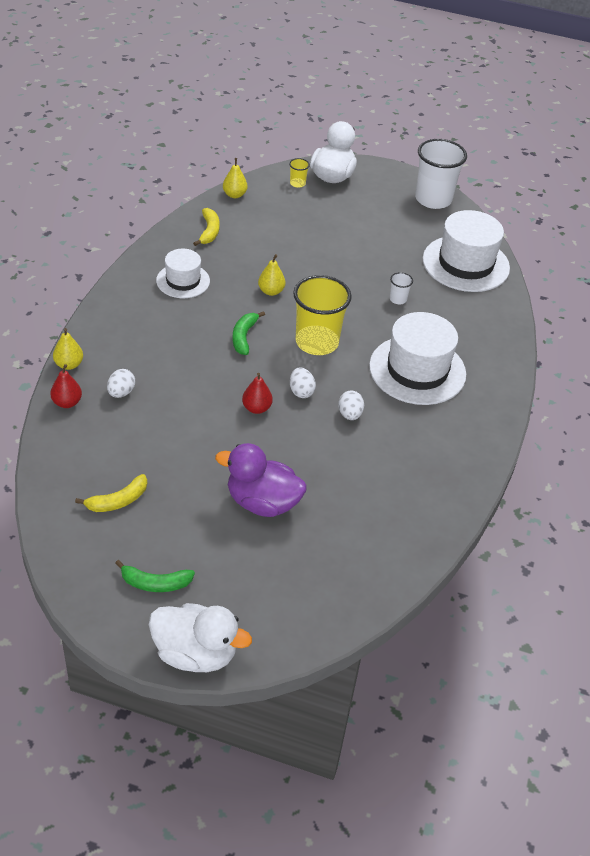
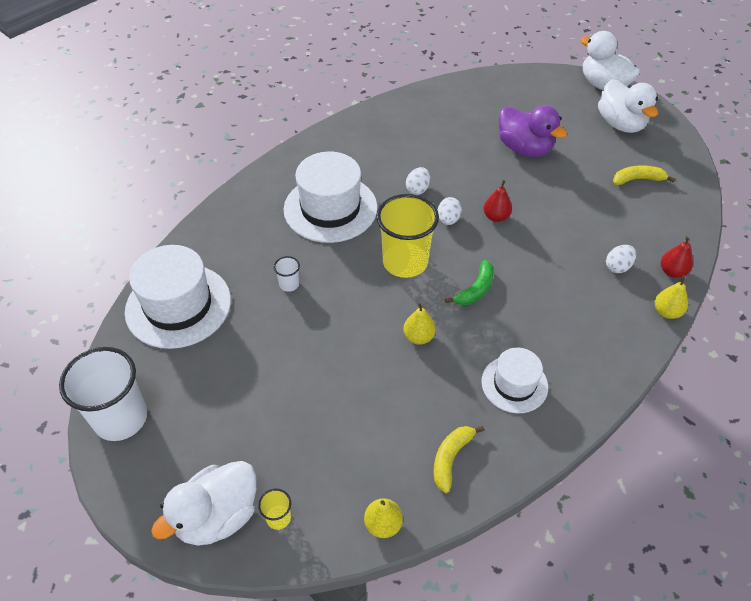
camera: 150 degrees left, 5 degrees up
green banana [115,560,195,592] -> white duck [598,79,658,133]

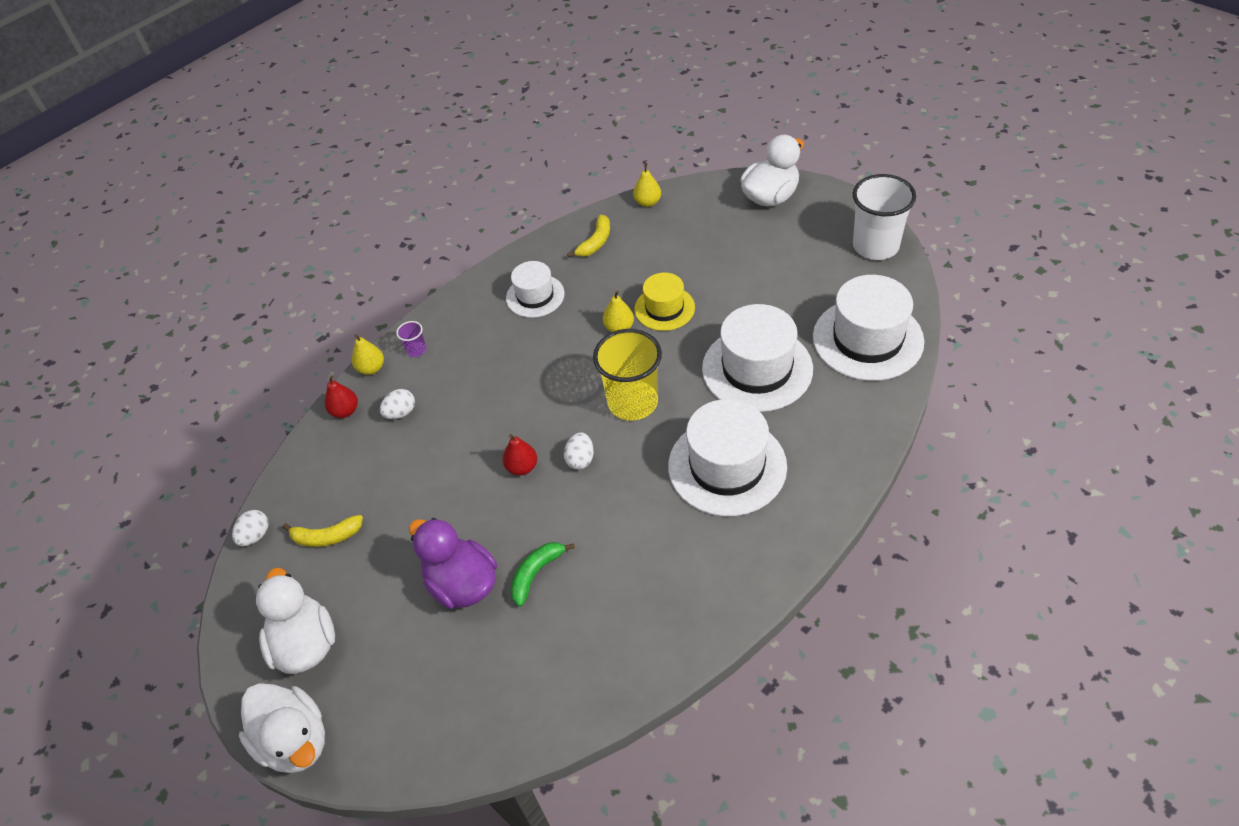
camera: 175 degrees left, 0 degrees up
yellow cup [258,489,291,530] -> none
white cup [274,256,300,292] -> white hat [702,304,813,412]
white egg [406,167,430,195] -> white egg moved to [232,510,269,546]
green banana [445,260,494,305] -> green banana moved to [510,542,575,607]
none -> purple cup [396,321,426,357]
none -> yellow hat [634,272,695,331]

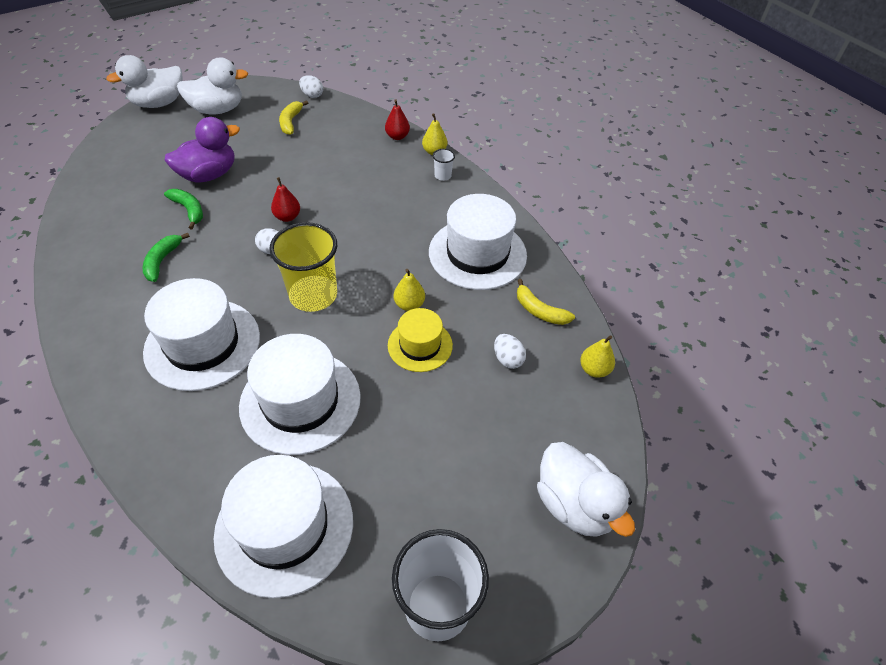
camera: 95 degrees right, 0 degrees up
white egg [380,389,415,419] -> white egg moved to [494,334,526,369]
purple cup [396,321,426,357] -> white cup [433,149,455,181]
white hat [506,261,565,318] -> white hat [429,194,527,290], size x1.71
none -> green banana [143,233,190,282]

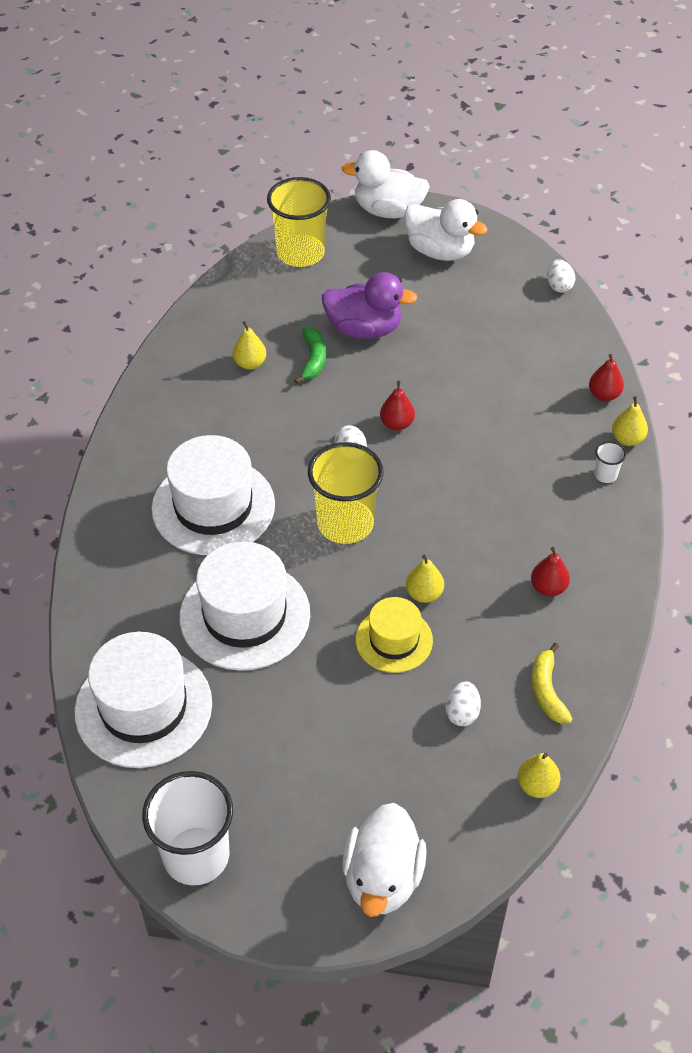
camera: 45 degrees right, 0 degrees up
green banana [143,233,190,282] -> none
yellow banana [279,100,308,135] -> none
white hat [429,194,527,290] -> red pear [531,547,570,597]
none -> yellow pear [233,321,266,370]
none -> yellow cup [267,177,331,267]

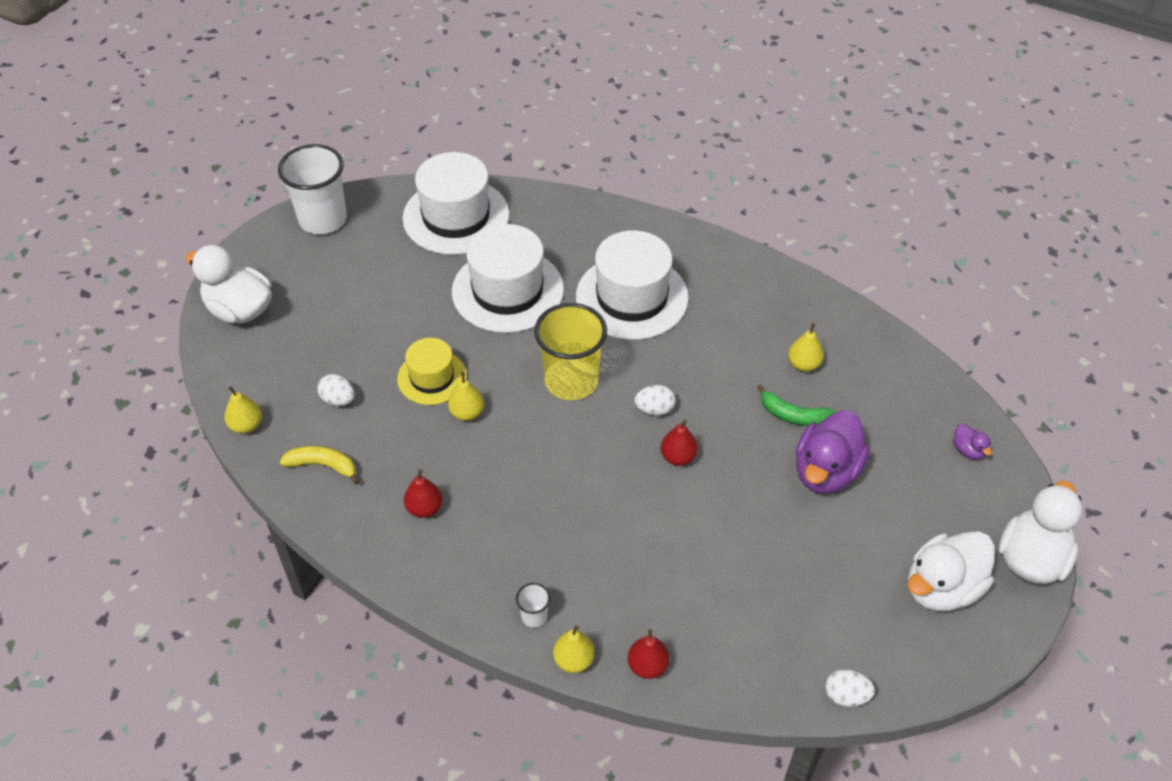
camera: 110 degrees right, 0 degrees up
yellow cup [267,177,331,267] -> purple duck [953,424,992,460]

